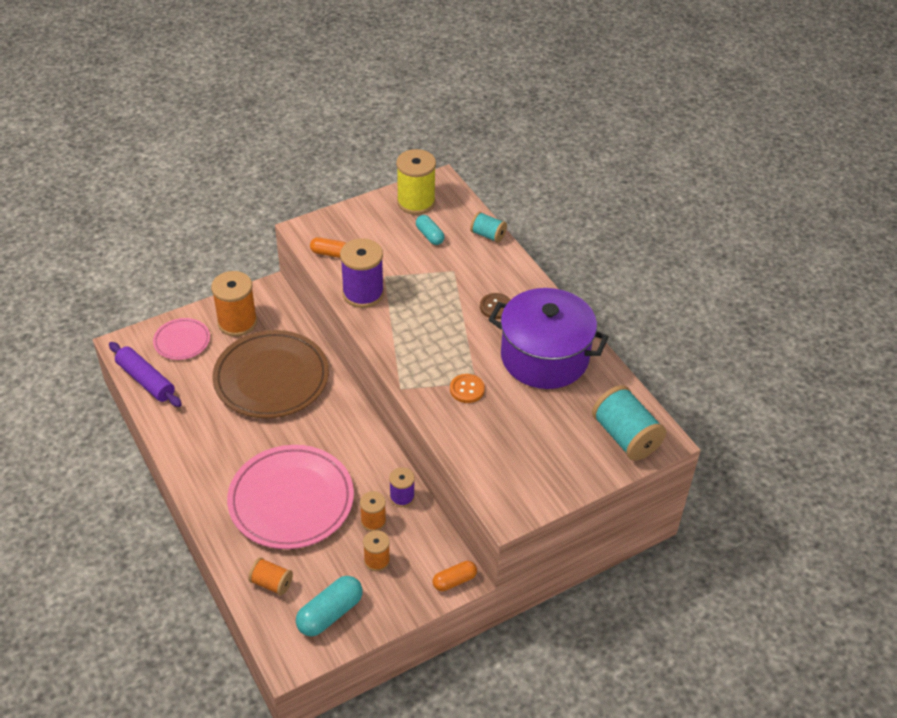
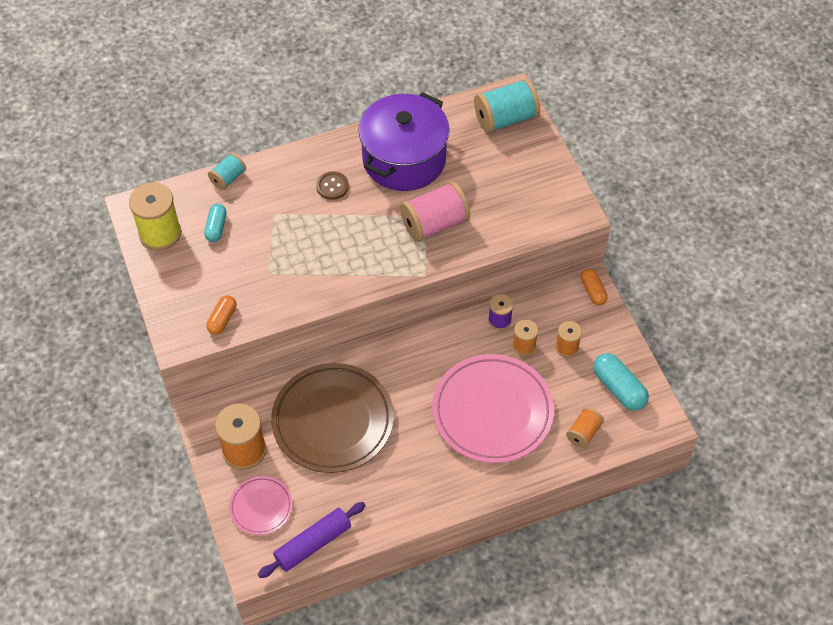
camera: 80 degrees left, 10 degrees up
purple spool [340,238,384,308] -> none
turquoise capsule [416,215,445,245] -> turquoise capsule turned 60 degrees counterclockwise [204,204,227,242]
orange button [450,374,485,403] -> pink spool [400,181,470,242]

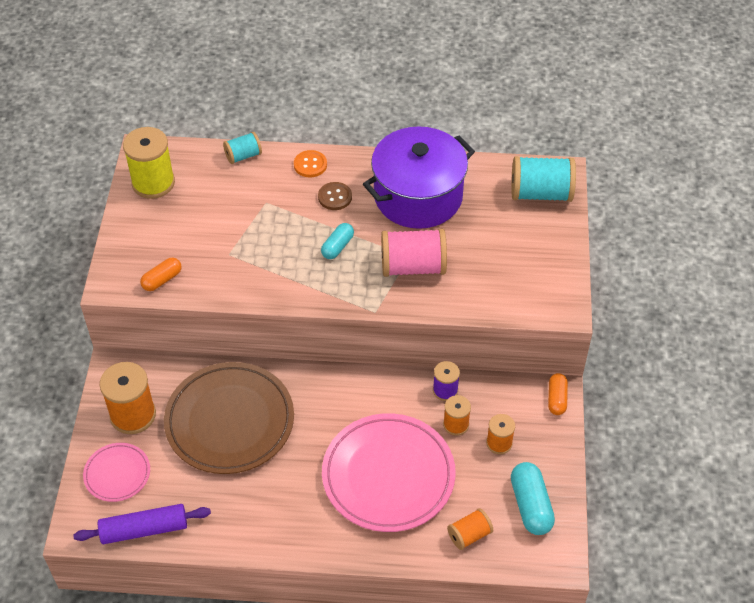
camera: 25 degrees right, 5 degrees down
turquoise capsule [204,204,227,242] -> turquoise capsule moved to [321,223,354,259]
none -> orange button [294,150,327,178]

